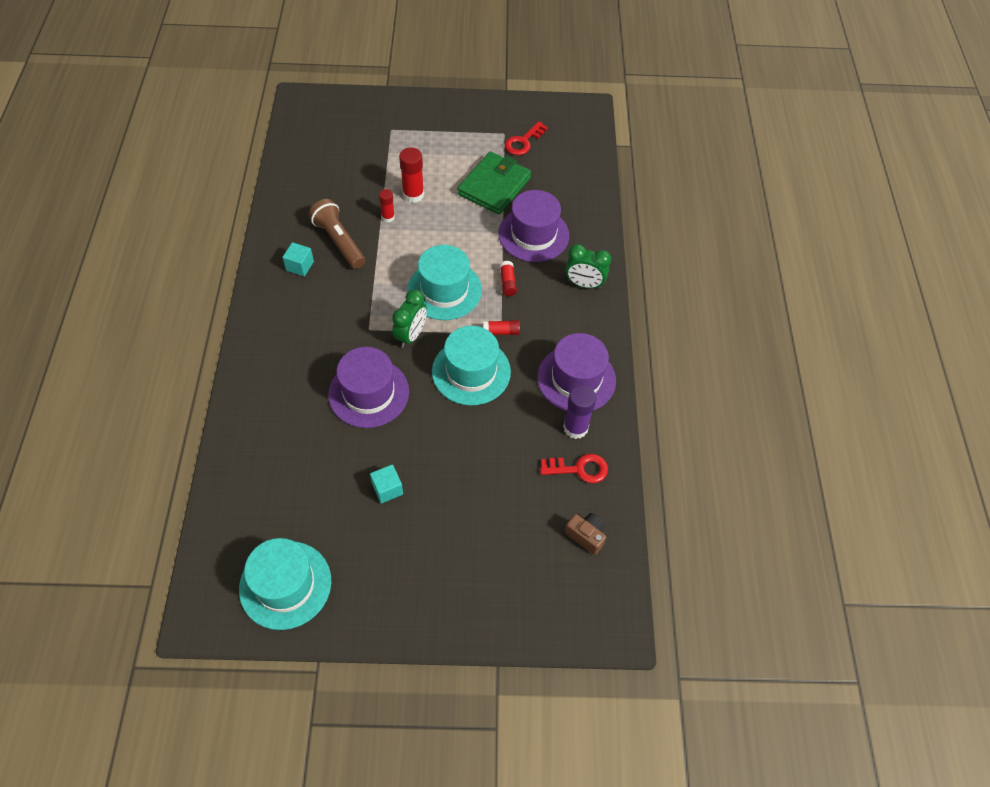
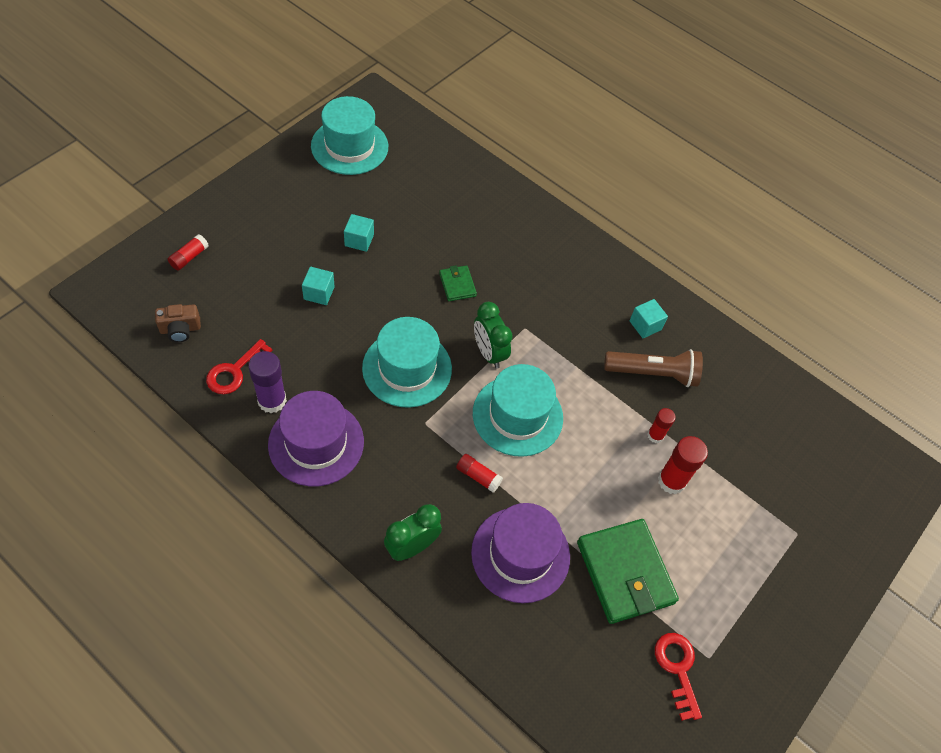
camera: 125 degrees right, 0 degrees up
purple hat [328,347,409,428] -> green wallet [439,265,477,301]
red glue stick [483,320,520,335] -> red glue stick moved to [168,234,209,271]
none -> turquoise cube [302,267,335,305]

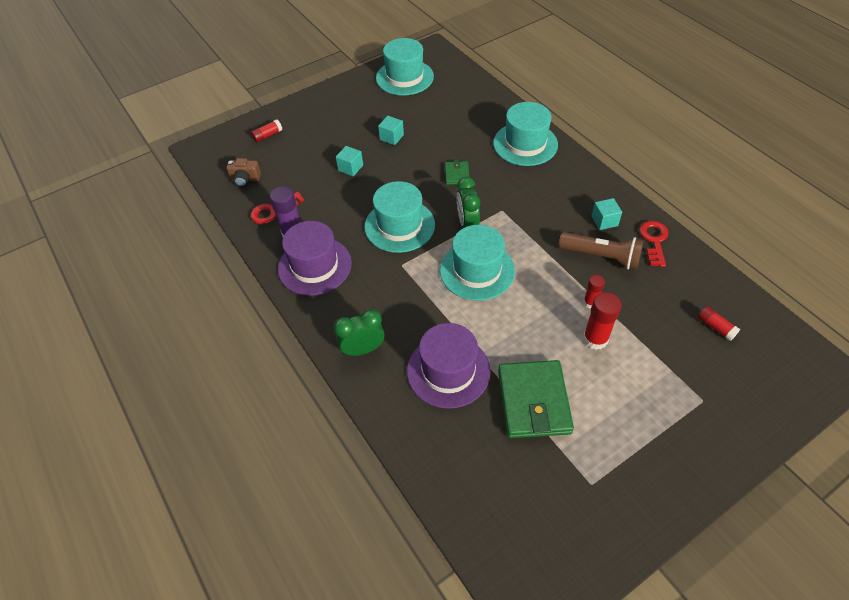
camera: 25 degrees right, 5 degrees down
red glue stick [456,454,503,493] -> red glue stick moved to [697,306,740,341]
red key [655,633,702,721] -> red key moved to [639,221,668,267]
none -> turquoise hat [493,102,558,166]

